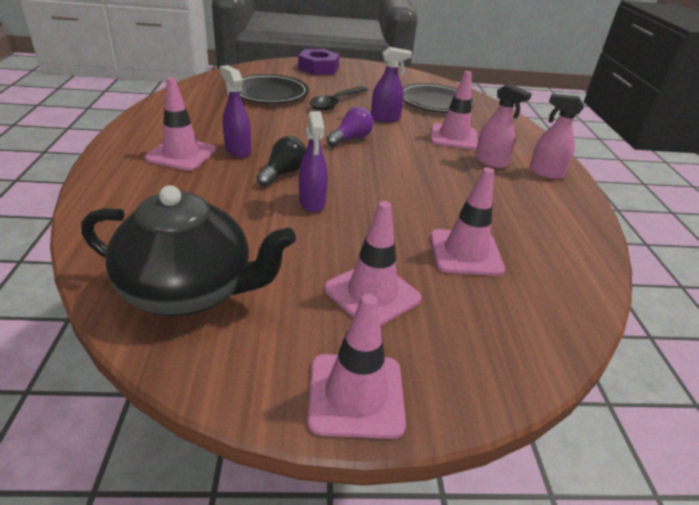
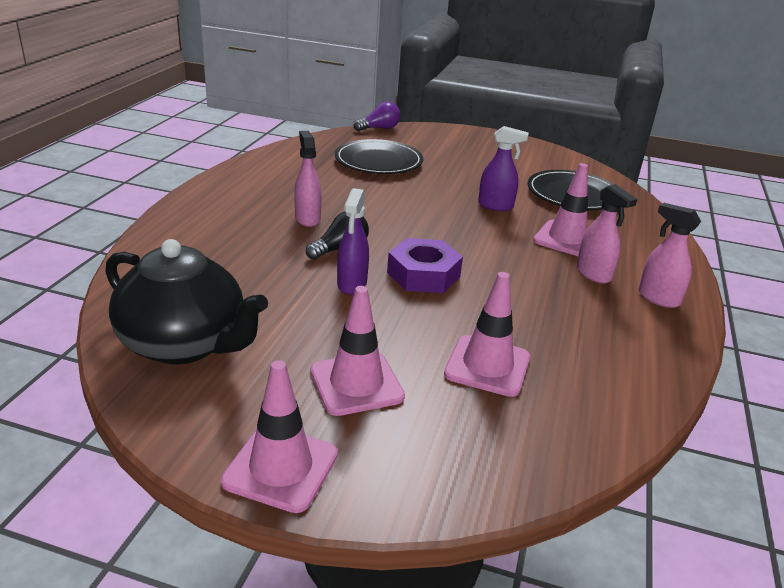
camera: 20 degrees right, 5 degrees down
pink traffic cone [145,77,216,171] -> none
purple spray bottle [220,65,251,157] -> pink spray bottle [294,131,322,227]
purple nut [298,49,339,75] -> purple nut moved to [387,238,463,293]
black spoon [310,86,368,110] -> none
purple light bulb [327,107,374,146] -> purple light bulb moved to [354,102,401,131]

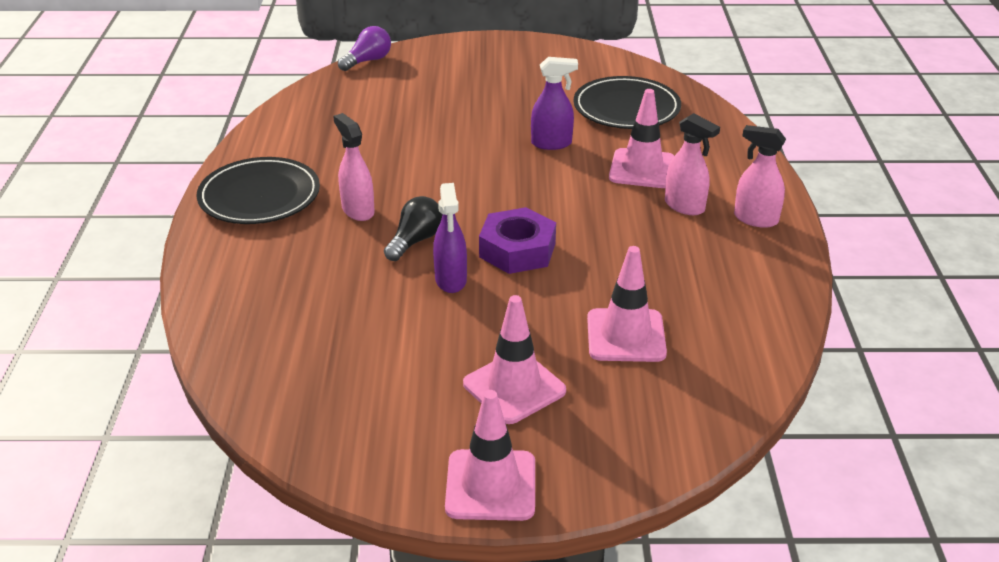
camera: 15 degrees left, 5 degrees up
black teapot [105,239,268,364] -> none
black plate [335,139,423,174] -> black plate moved to [197,157,320,224]

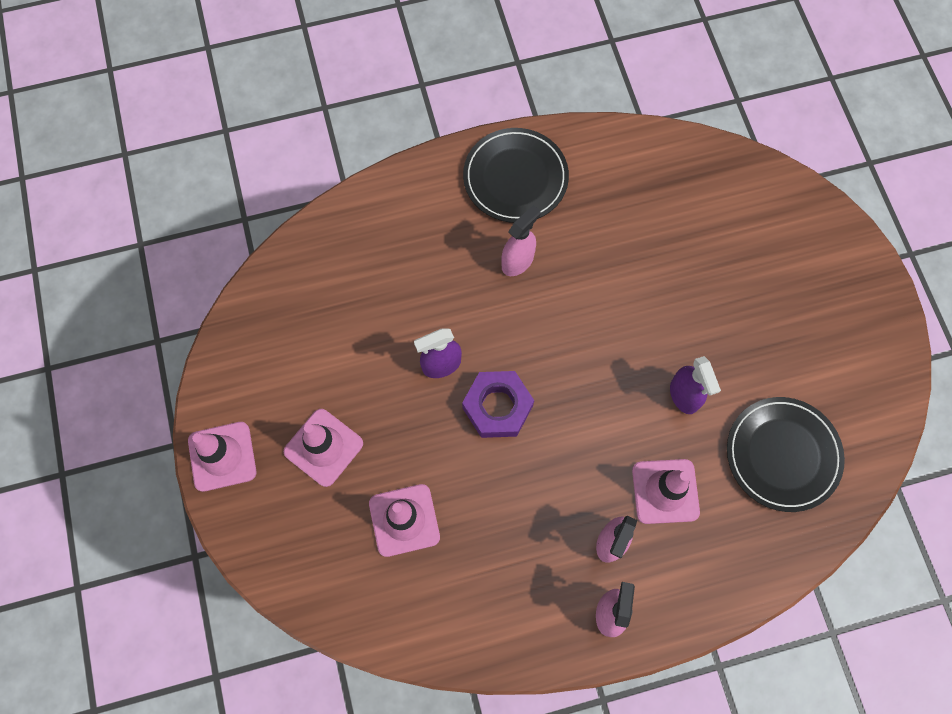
camera: 75 degrees right, 35 degrees up
purple light bulb [338,26,391,71] -> none
black light bulb [384,196,442,261] -> none

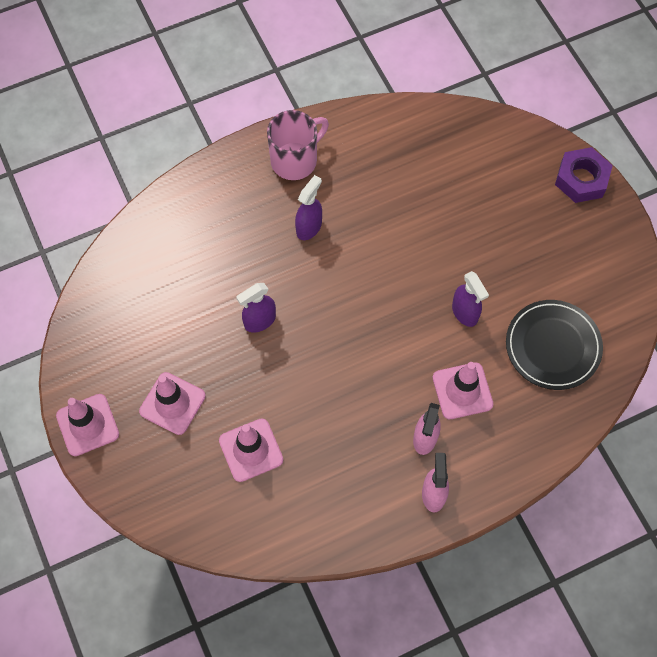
camera: 10 degrees left, 5 degrees down
purple nut [462,371,534,438] -> purple nut moved to [555,147,613,203]
black plate [463,128,569,223] -> pink mug [267,110,329,180]
pink spray bottle [501,205,541,276] -> purple spray bottle [295,175,322,240]

